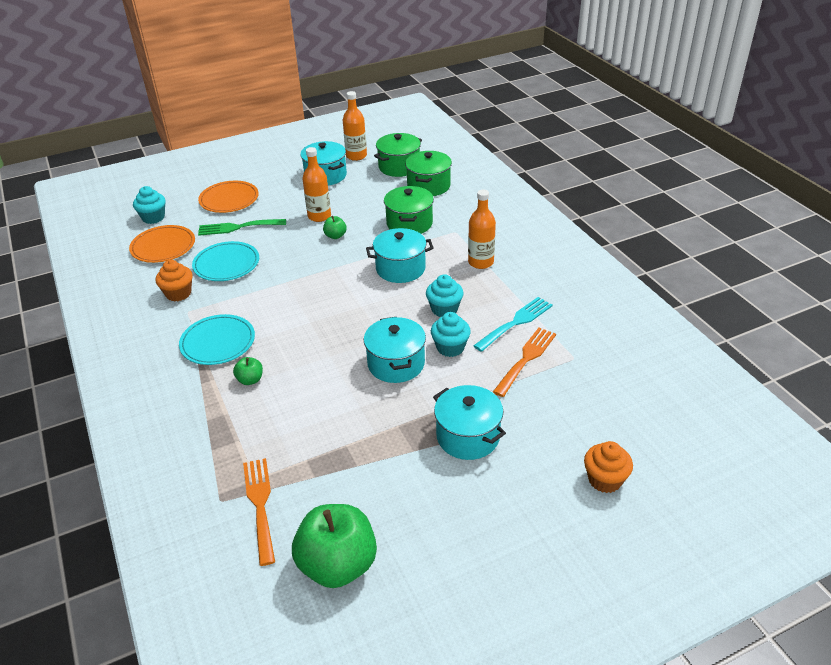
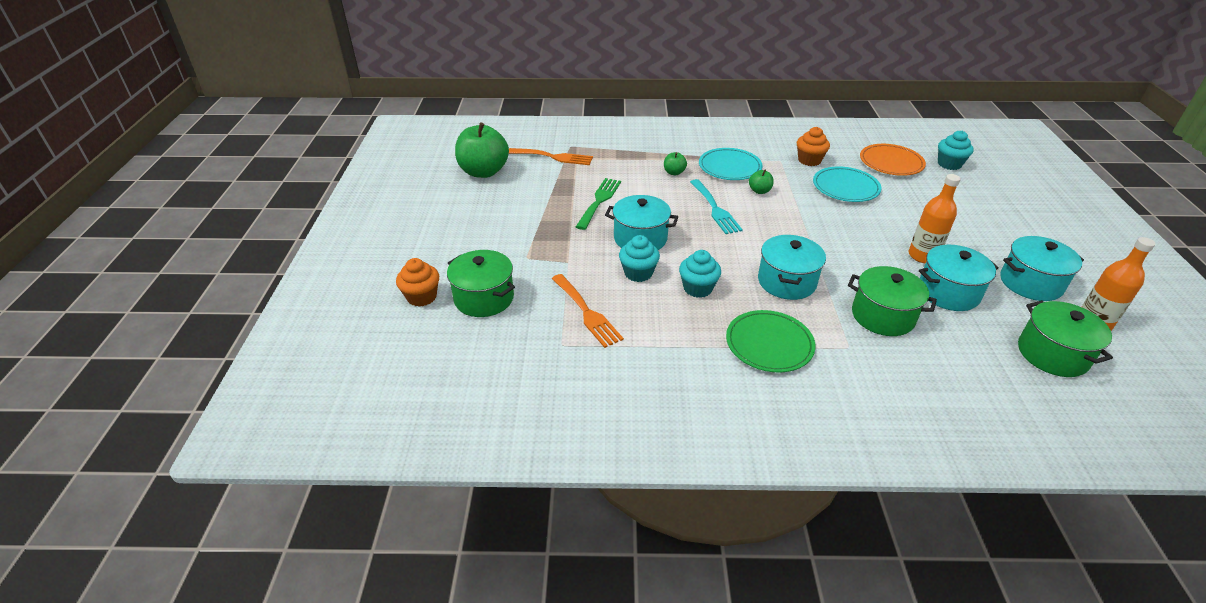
camera: 115 degrees right, 0 degrees up
orange plate [198,181,259,213] -> none
green fork [198,219,286,236] -> green fork moved to [576,178,621,230]
green apple [323,216,347,239] -> green apple moved to [749,169,774,194]
green pot [405,151,452,196] -> green pot moved to [447,250,515,317]
turquoise pot [433,385,506,460] -> turquoise pot moved to [919,245,999,311]
orange bottle [468,190,496,269] -> green plate [726,310,815,373]
turquoise fork [473,297,553,352] -> turquoise fork moved to [690,179,743,234]

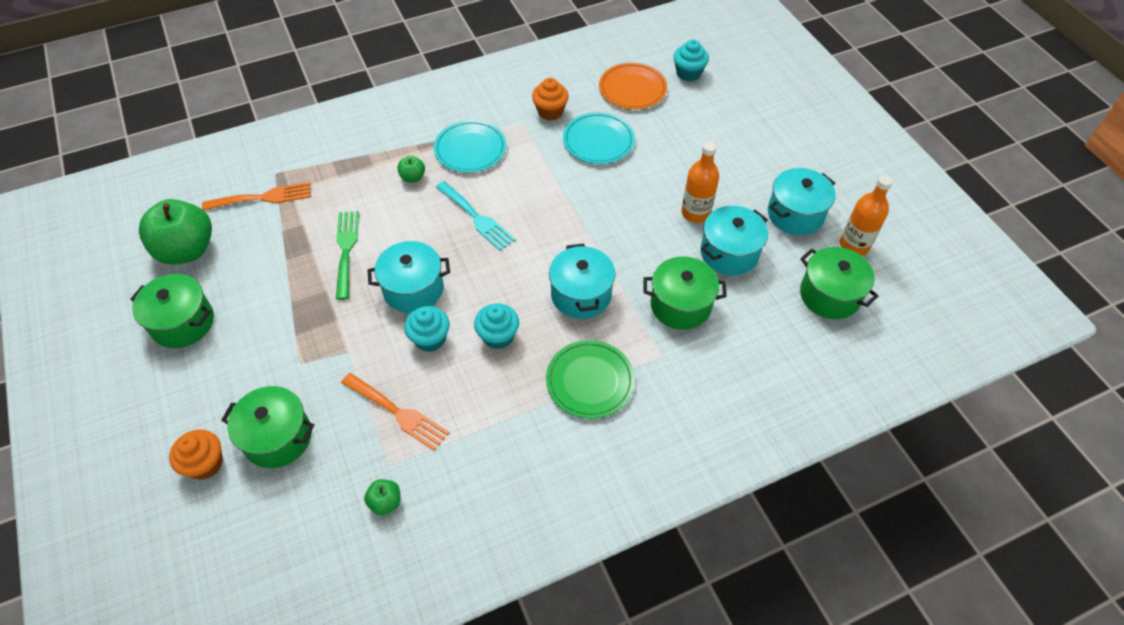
camera: 25 degrees left, 15 degrees up
green apple [749,169,774,194] -> green apple moved to [364,479,401,515]
none -> green pot [130,274,214,348]

